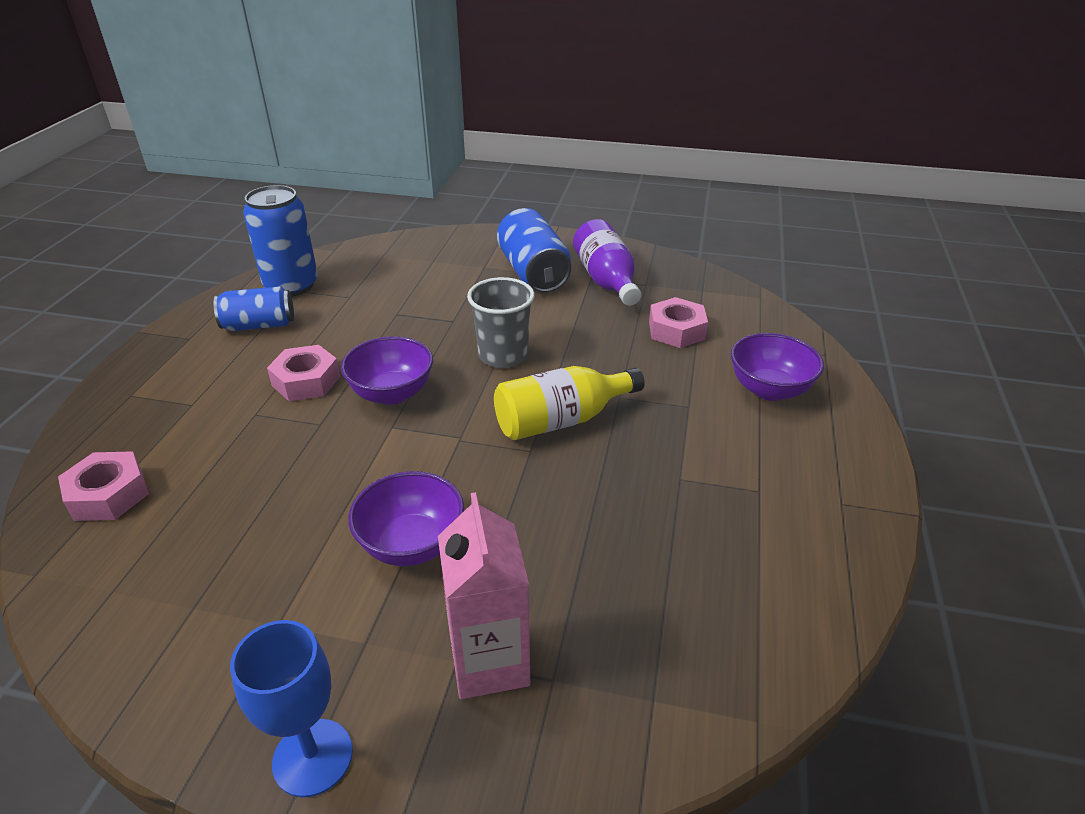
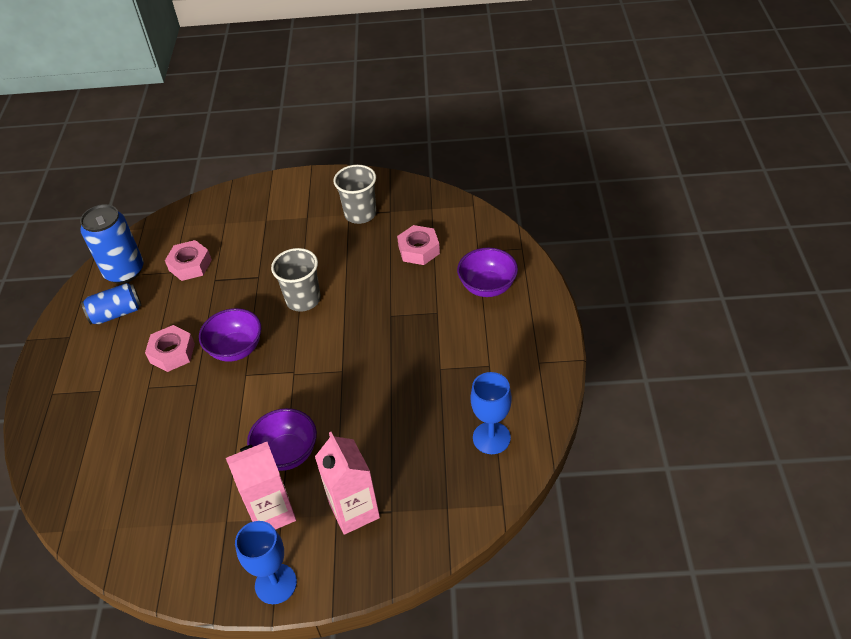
camera: 10 degrees left, 10 degrees up
pink nut [58,451,149,521] -> pink nut moved to [165,240,212,281]
yellow bottle [494,366,645,440] -> none
blue can [497,208,571,293] -> none
purple bottle [573,219,641,306] -> grey cup [334,165,377,224]
none -> pink carton [226,442,296,530]
none -> blue goblet [471,372,512,454]

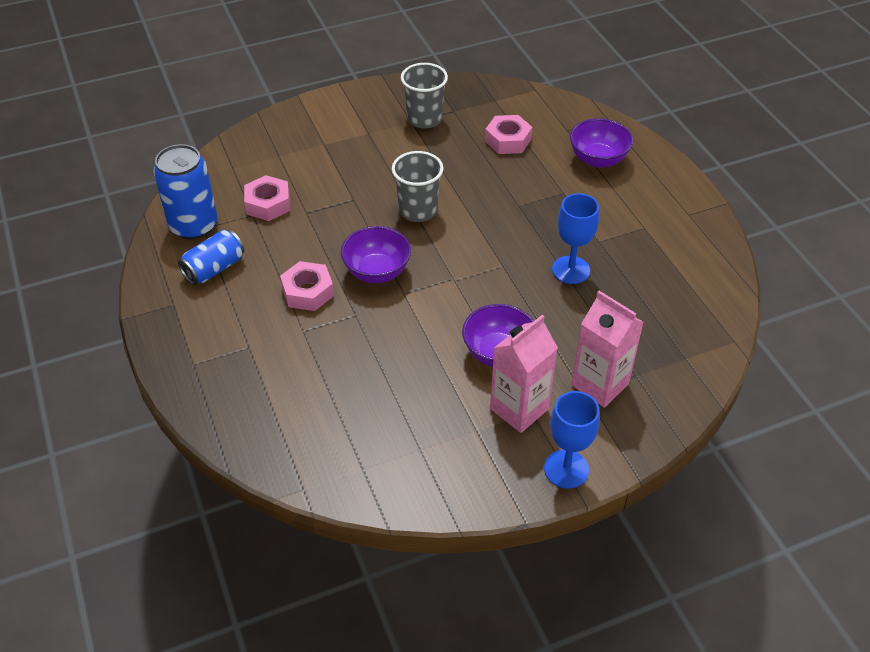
camera: 25 degrees left, 0 degrees up
blue goblet [471,372,512,454] -> blue goblet moved to [552,193,599,284]

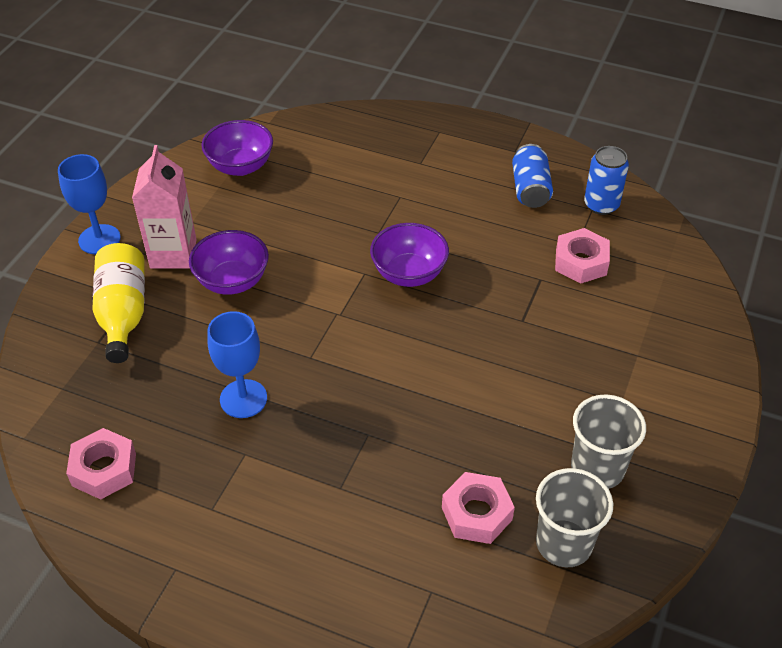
camera: 135 degrees right, 0 degrees up
blue can [153,144,218,240] -> blue can [584,146,629,215], size x0.66
pink nut [280,261,334,311] -> pink nut moved to [66,428,136,500]
grey cup [392,151,444,222] -> grey cup moved to [536,468,613,567]
purple bowl [570,118,633,168] -> purple bowl moved to [202,120,273,176]
pink carton [572,291,644,408] -> yellow bottle [92,243,145,363]

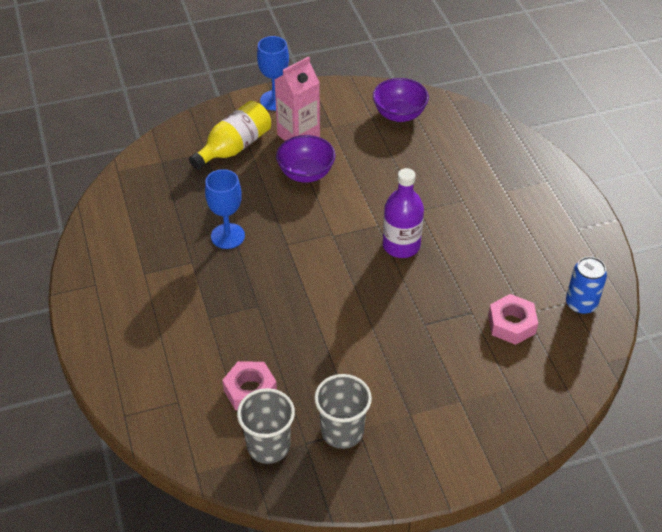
camera: 50 degrees right, 0 degrees up
pink nut [66,428,136,500] -> none
purple bowl [370,223,449,287] -> purple bottle [383,168,424,258]
blue can [512,144,553,208] -> none

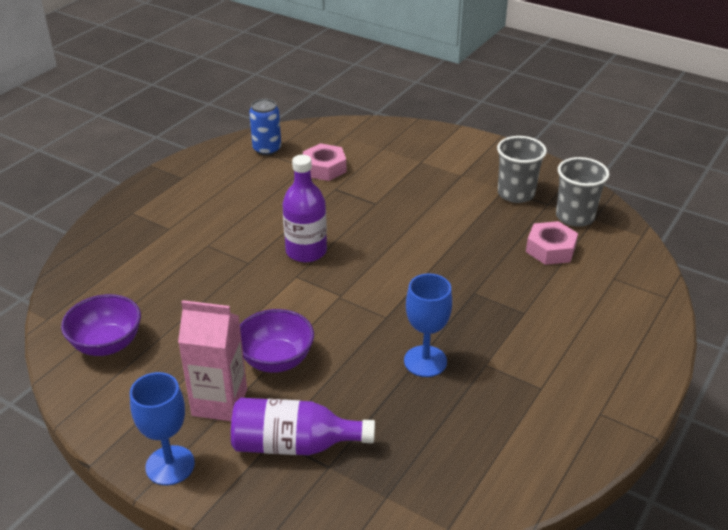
camera: 130 degrees left, 10 degrees down
yellow bottle [189,101,271,170] -> purple bottle [231,398,375,455]

